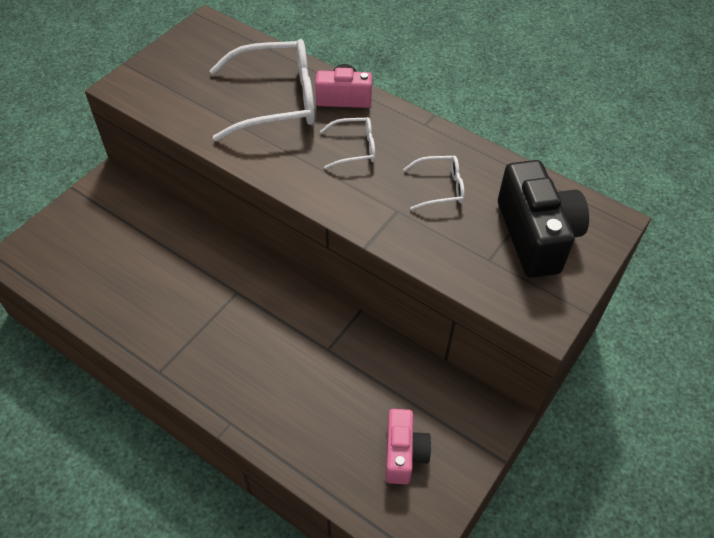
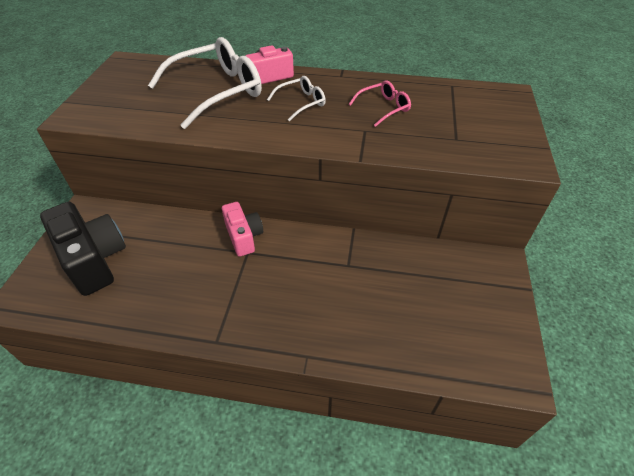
camera: 25 degrees left, 5 degrees down
pink camera [385,409,432,484] -> pink camera moved to [222,202,263,257]
white glasses [403,156,465,210] -> pink glasses [348,80,411,127]
black camera [498,160,589,278] -> black camera moved to [40,202,126,296]

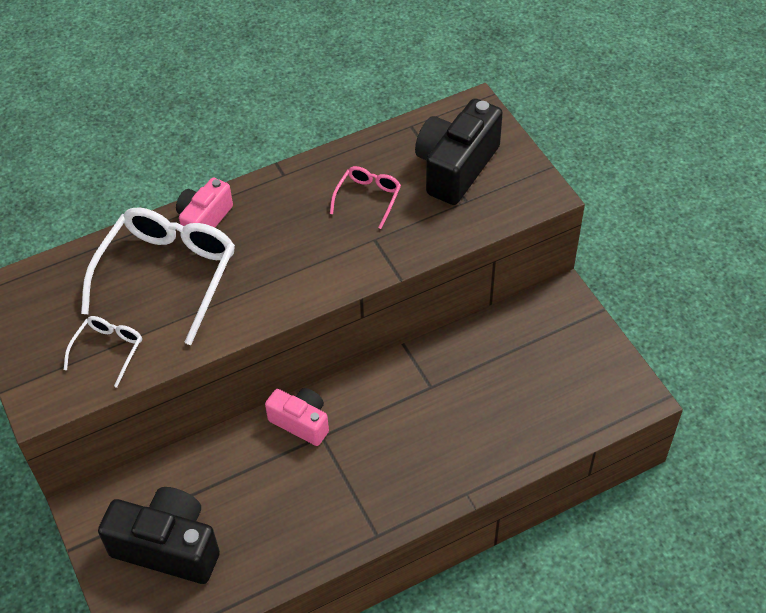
camera: 35 degrees left, 5 degrees up
white glasses [267,76,326,122] -> white glasses moved to [64,316,142,388]
none -> black camera [415,98,503,205]

